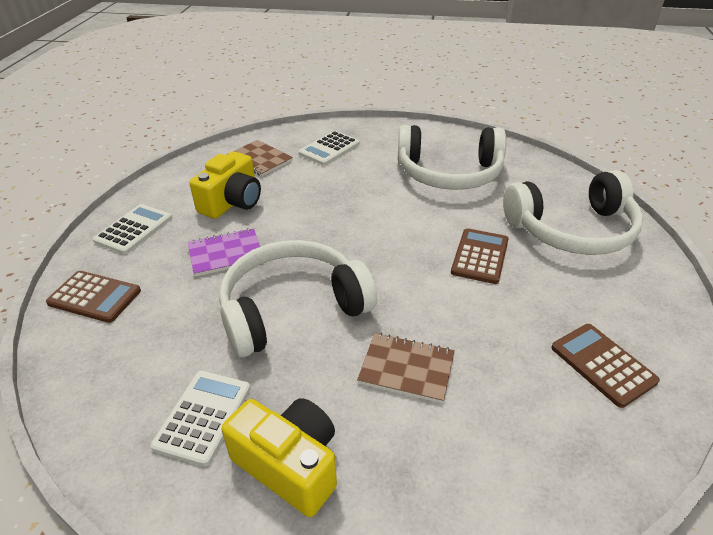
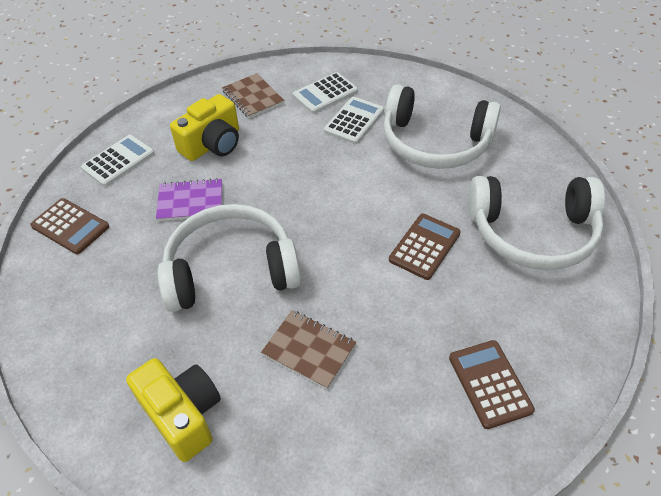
camera: 15 degrees right, 10 degrees up
white calculator [151,371,251,467] -> white calculator moved to [324,97,384,144]

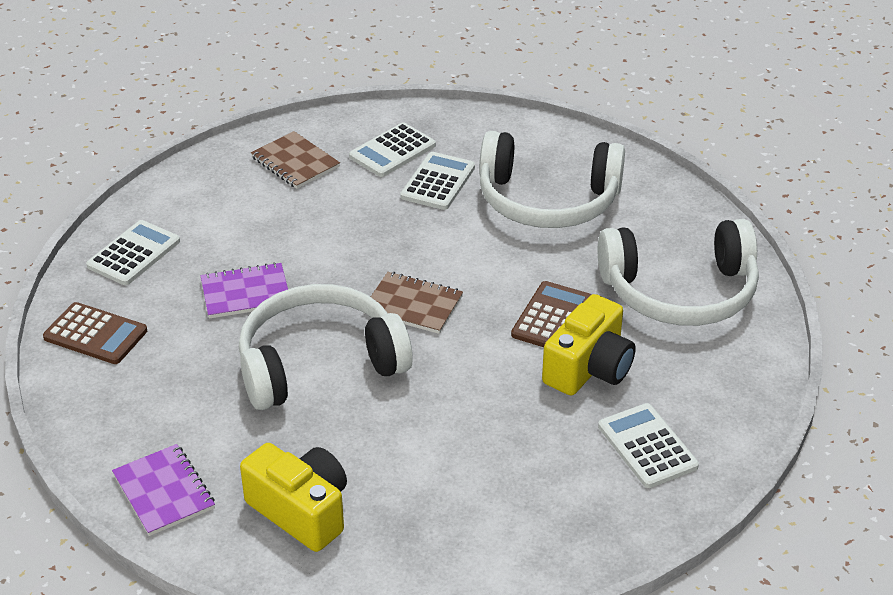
camera: 10 degrees left, 10 degrees down
yellow camera [170,94,239,161] -> yellow camera moved to [542,294,636,396]
brown notebook [261,310,356,389] -> brown notebook moved to [363,272,463,334]
brown calculator [449,340,535,429] -> white calculator [598,403,699,488]
none -> purple notebook [112,444,215,536]

